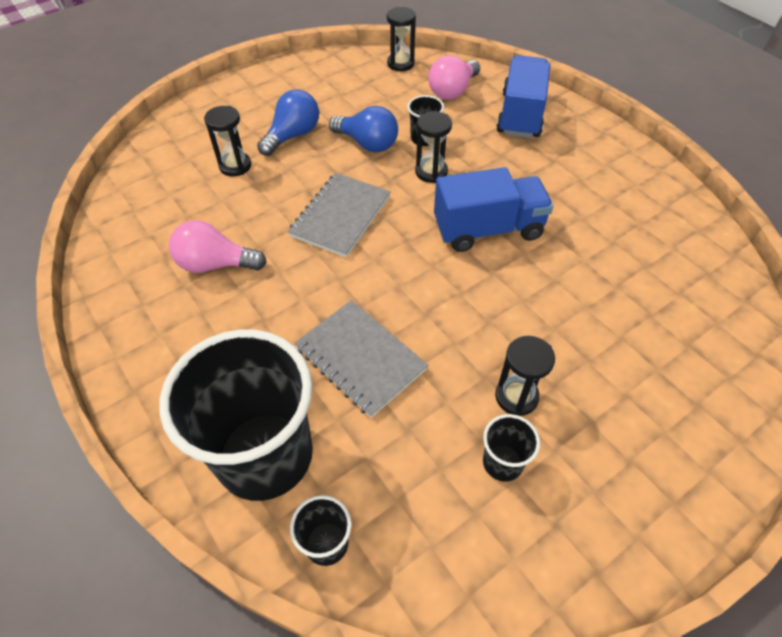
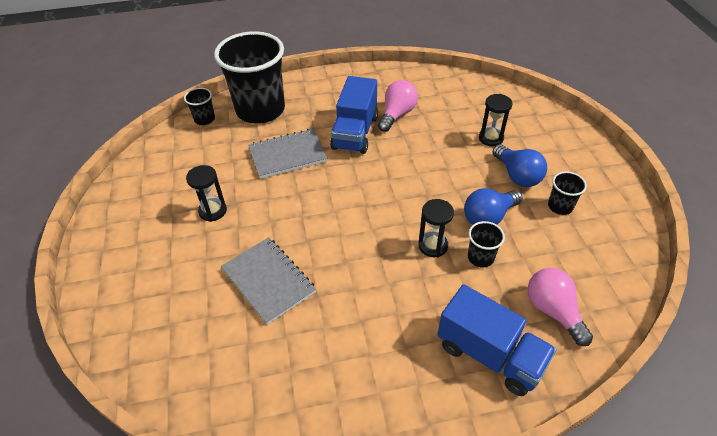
camera: 115 degrees right, 5 degrees down
grey notebook [288,173,391,257] -> grey notebook moved to [221,237,316,325]
black hourglass [387,7,416,71] -> none
blue truck [434,167,553,252] -> blue truck moved to [330,76,378,154]
black cup [483,414,540,482] -> black cup moved to [548,171,587,215]

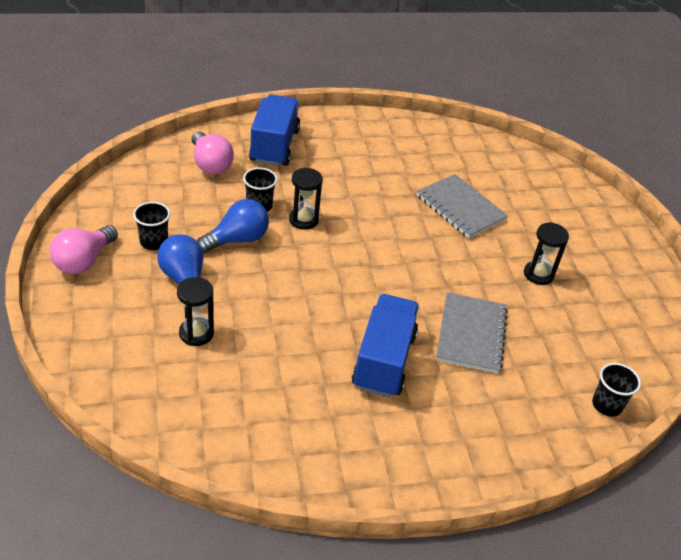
camera: 175 degrees right, 5 degrees down
black cup [214,31,285,124] -> none
grey notebook [248,129,327,179] -> grey notebook turned 60 degrees counterclockwise [436,292,508,374]
pink light bulb [378,80,418,132] -> pink light bulb moved to [49,225,118,274]
blue truck [437,284,556,396] -> blue truck turned 60 degrees clockwise [249,94,300,167]

